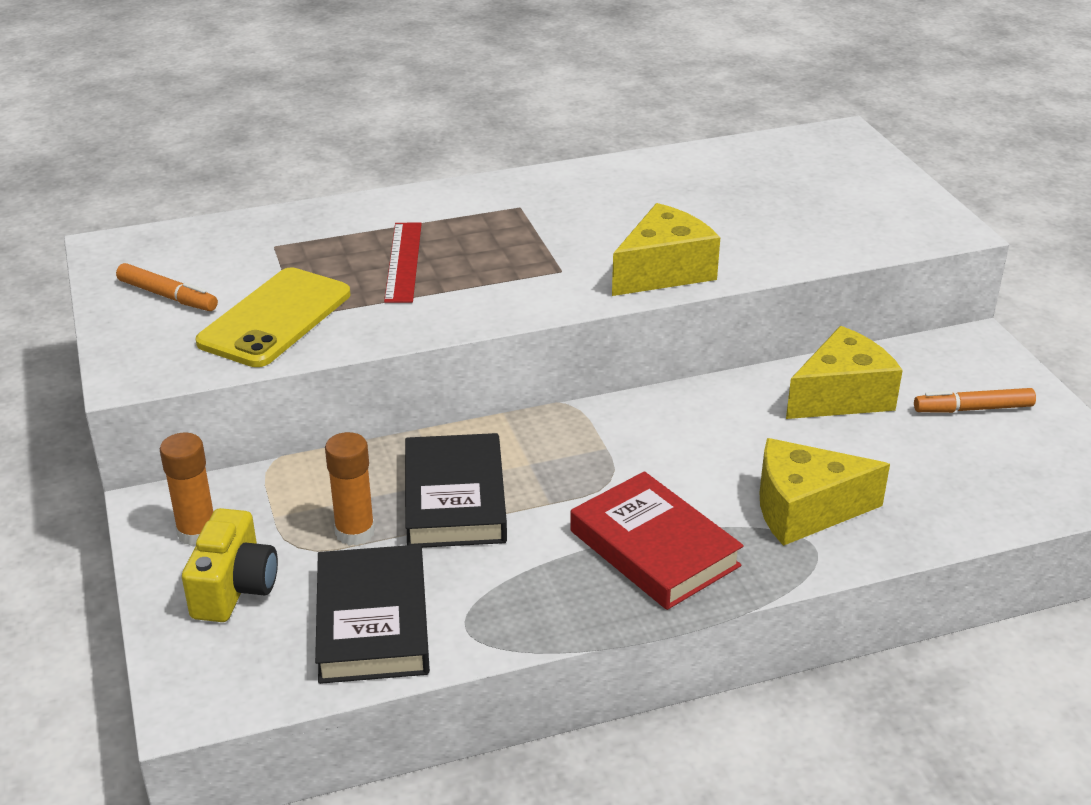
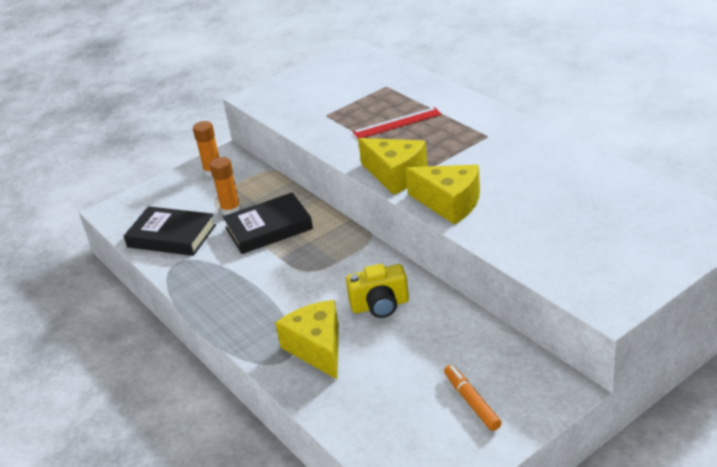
camera: 75 degrees right, 0 degrees up
orange marker [116,263,218,311] -> none
yellow camera [182,508,278,622] -> yellow camera moved to [346,264,409,318]
yellow phone [196,267,350,367] -> none
black book [315,545,430,684] -> black book turned 45 degrees clockwise [124,206,216,256]
red book [570,471,744,610] -> none
yellow cheese [786,326,903,419] -> yellow cheese moved to [358,138,428,195]

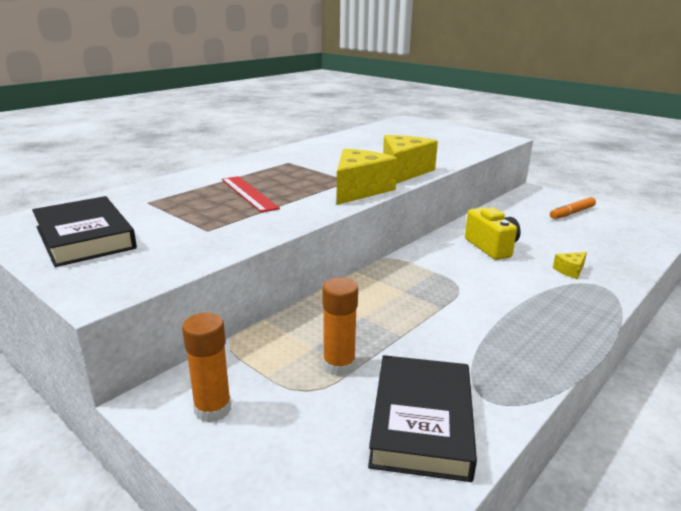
camera: 105 degrees left, 10 degrees down
black book [223,193,313,254] -> black book moved to [32,196,137,267]
yellow cheese [275,300,339,379] -> yellow cheese [553,252,587,279], size x0.45

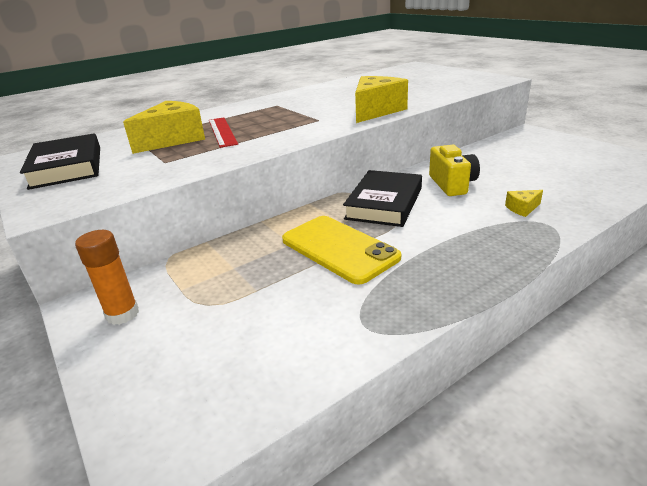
camera: 15 degrees right, 5 degrees up
orange glue stick [322,277,358,376] -> none
yellow cheese [336,149,398,205] -> yellow cheese moved to [123,101,205,154]
black book [368,355,477,482] -> black book moved to [343,170,422,227]
orange marker [550,197,596,219] -> none
none -> yellow phone [282,216,401,284]

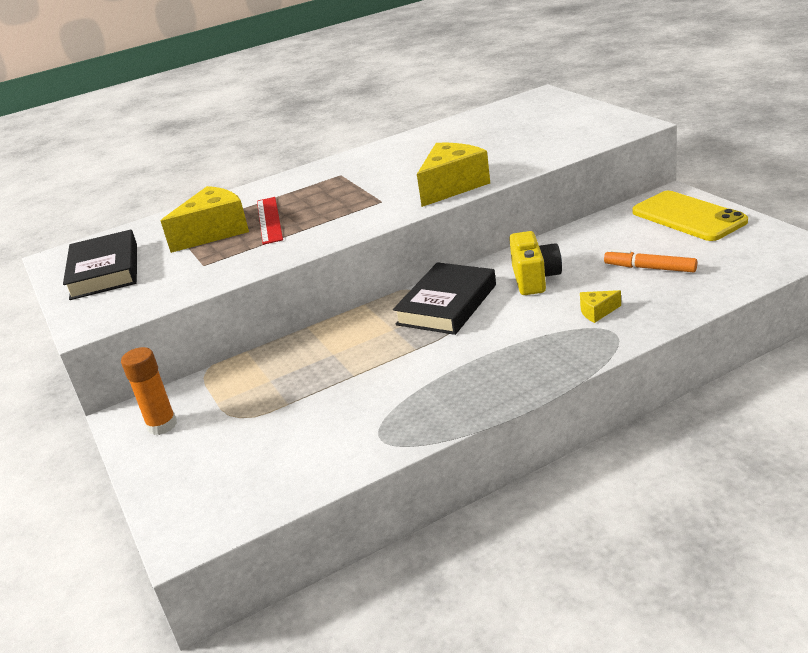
camera: 10 degrees right, 0 degrees up
yellow phone [282,216,401,284] -> yellow phone moved to [632,191,748,241]
none -> orange marker [604,249,697,272]

